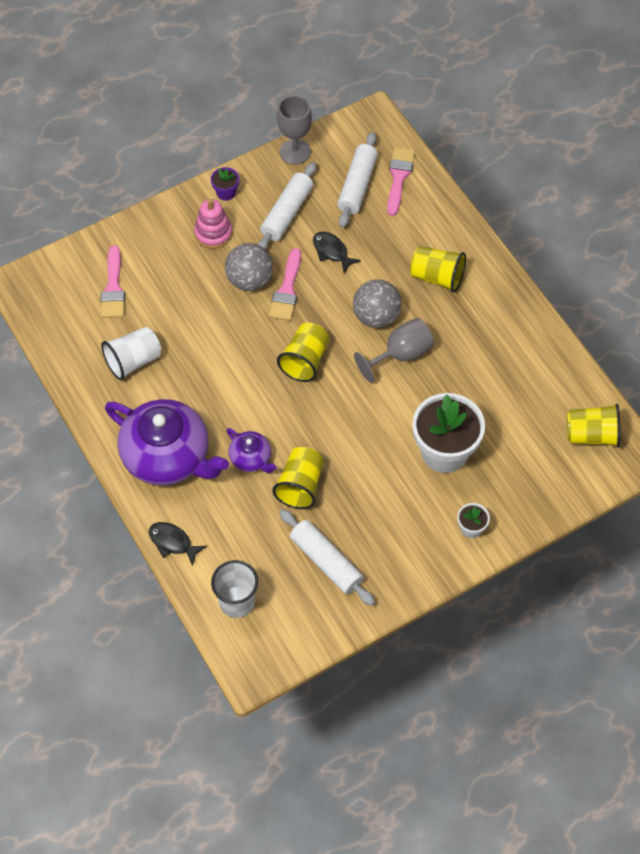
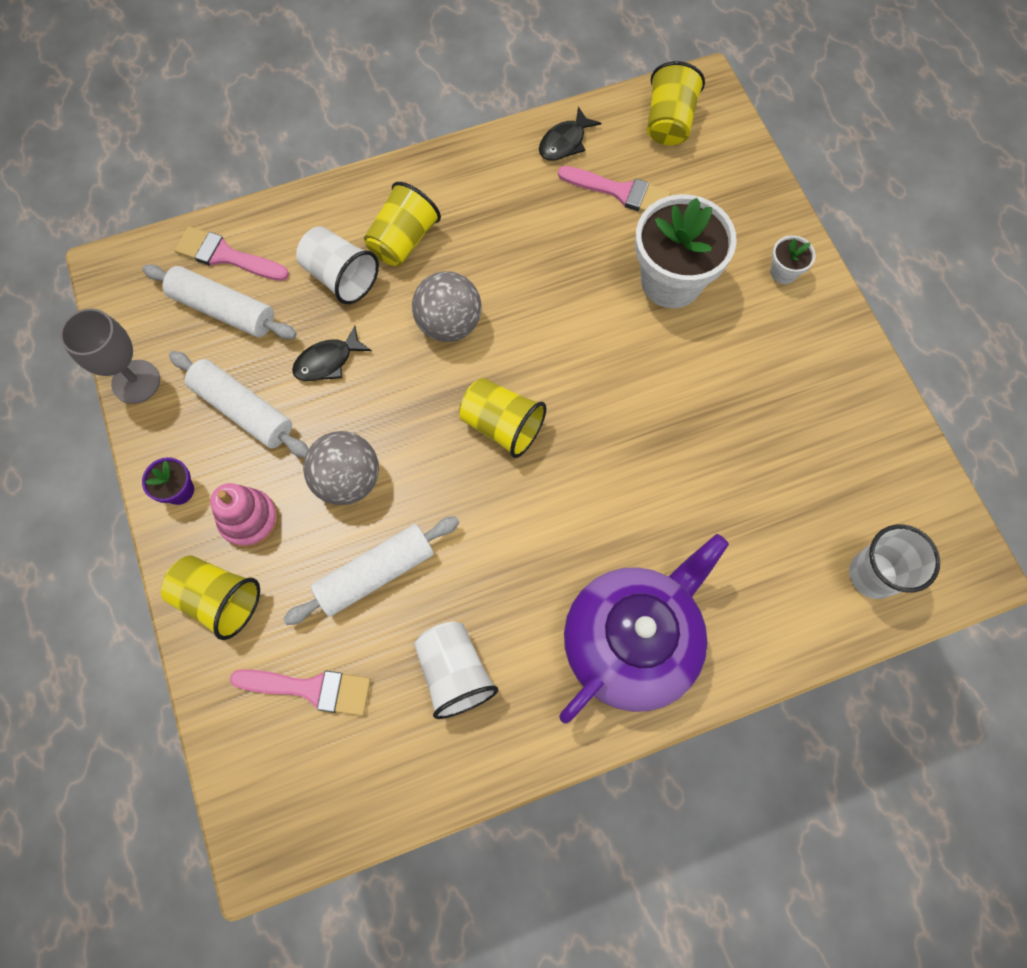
camera: 80 degrees left, 10 degrees up
black fish [149,522,207,566] -> black fish moved to [539,107,601,161]
purple teapot [227,428,277,473] -> none
pink brush [269,248,301,321] -> pink brush moved to [558,166,671,212]
yellow cup [272,447,324,509] -> yellow cup moved to [161,555,260,640]
white rolling pin [279,509,375,606] -> white rolling pin moved to [283,516,459,625]
grey goblet [354,318,434,383] -> none
none -> white cup [296,226,379,304]

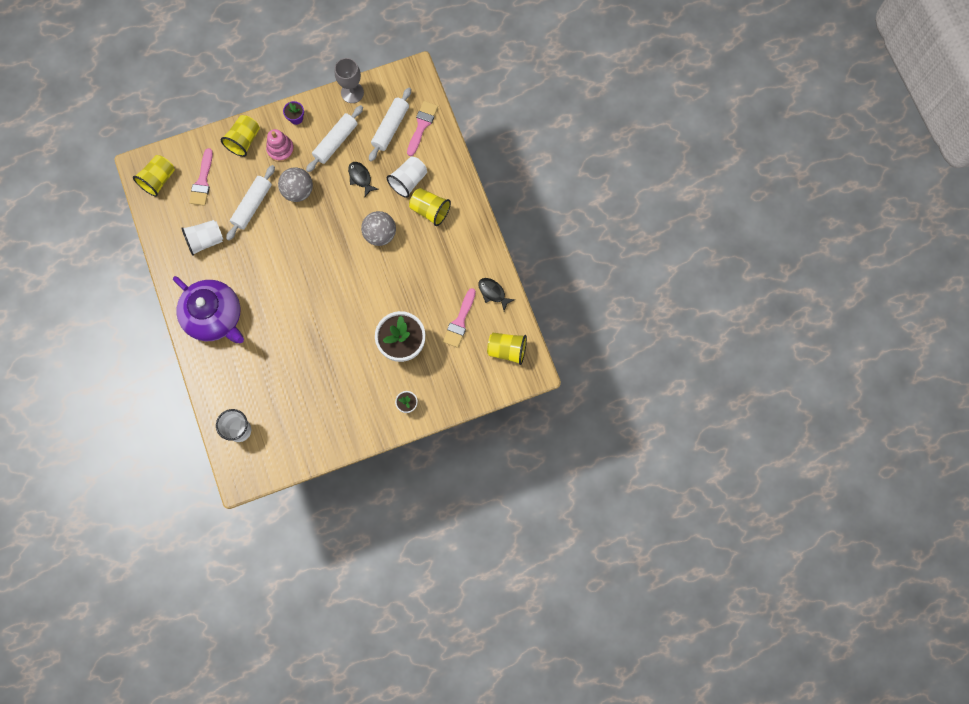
camera: 90 degrees right, 5 degrees up
white rolling pin [283,516,459,625] -> white rolling pin turned 60 degrees clockwise [226,165,275,240]
yellow cup [459,378,546,458] -> yellow cup moved to [133,155,175,197]

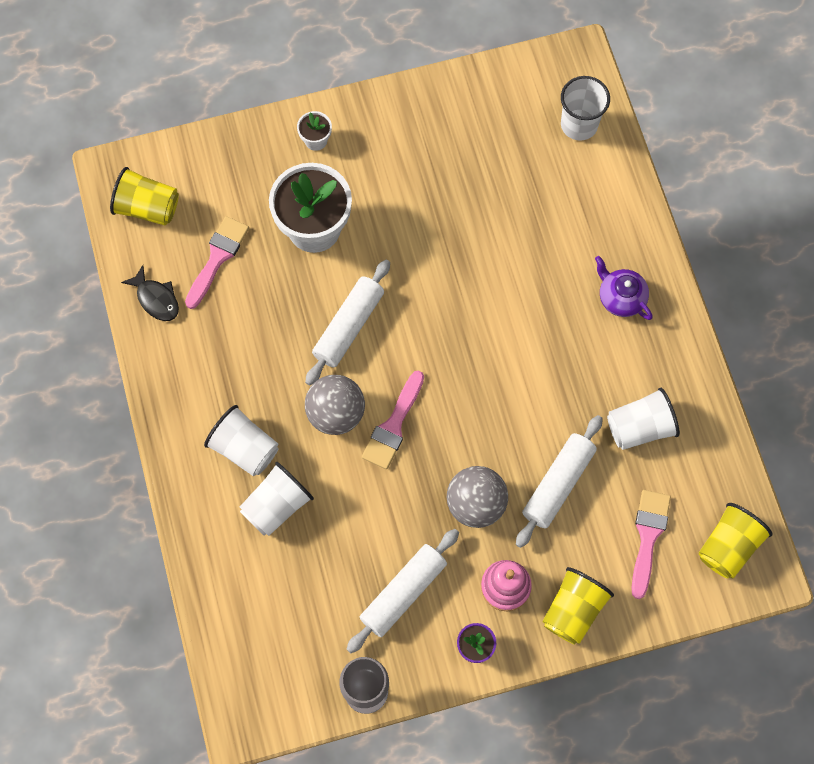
camera: 175 degrees left, 5 degrees down
purple teapot [173,276,244,343] -> purple teapot [595,256,653,320], size x0.47
black fish [348,162,379,197] -> none
white rolling pin [369,87,411,162] -> white rolling pin moved to [305,260,390,386]
pink brush [407,101,438,156] -> pink brush moved to [362,370,424,469]
yellow cup [409,188,451,226] -> white cup [204,405,279,476]

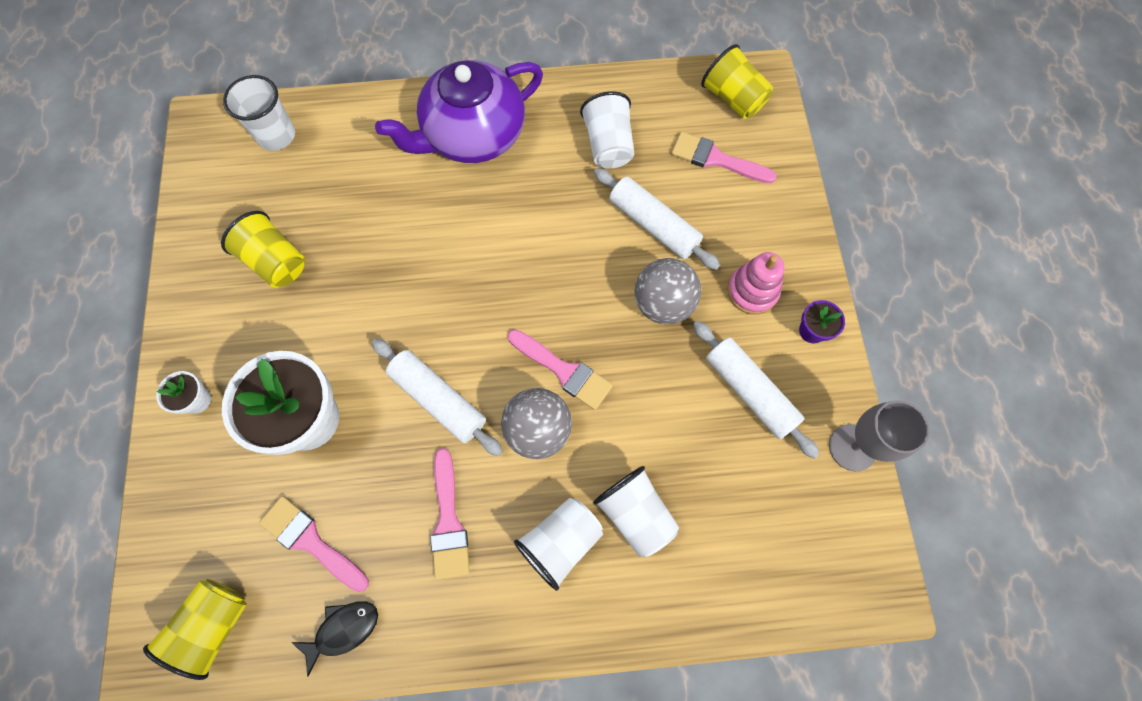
camera: 80 degrees left, 0 degrees up
yellow cup [542,567,614,645] -> yellow cup moved to [221,211,305,288]
purple teapot [595,256,653,320] -> purple teapot [375,60,543,163], size x2.11
none -> pink brush [430,448,470,580]

